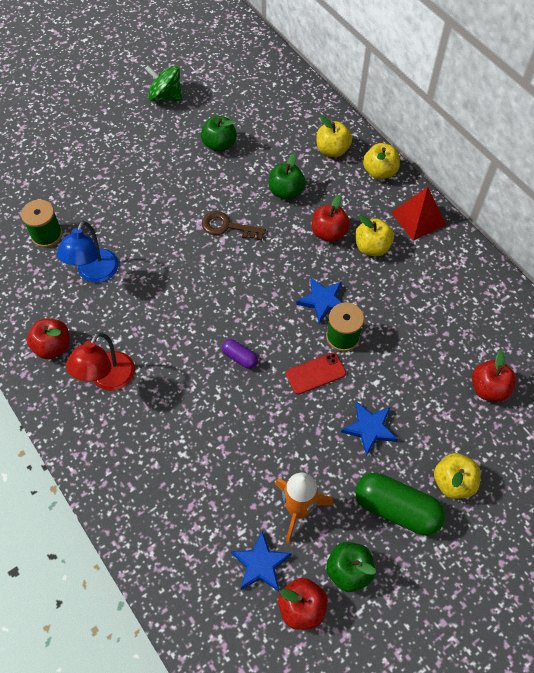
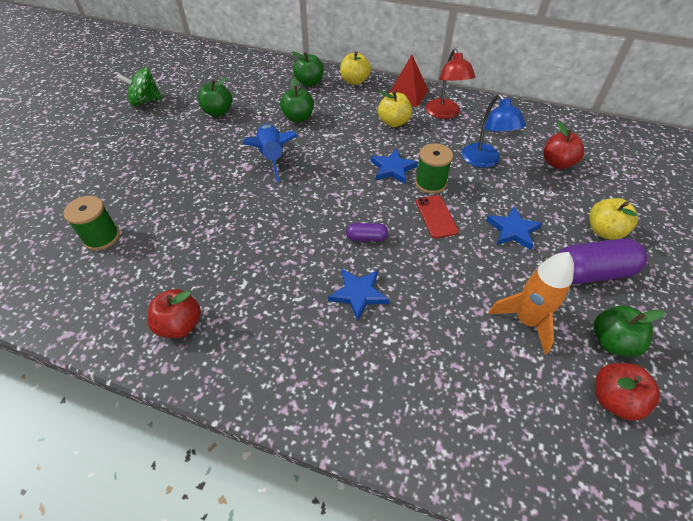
camera: 35 degrees left, 10 degrees down
blue lamp [57,221,119,283] -> blue lamp moved to [462,94,526,168]
red lamp [66,332,135,391] -> red lamp moved to [426,48,475,119]
brown key [202,211,266,241] -> blue rocket [243,124,298,182]
blue star [231,531,292,591] -> blue star moved to [328,269,389,322]
red phone [286,352,346,395] -> red phone turned 45 degrees counterclockwise [416,195,459,238]
red apple [312,195,350,242] -> none
yellow apple [316,116,352,157] -> green apple [292,51,324,87]
green capsule [355,473,445,535] -> purple capsule [557,239,647,284]

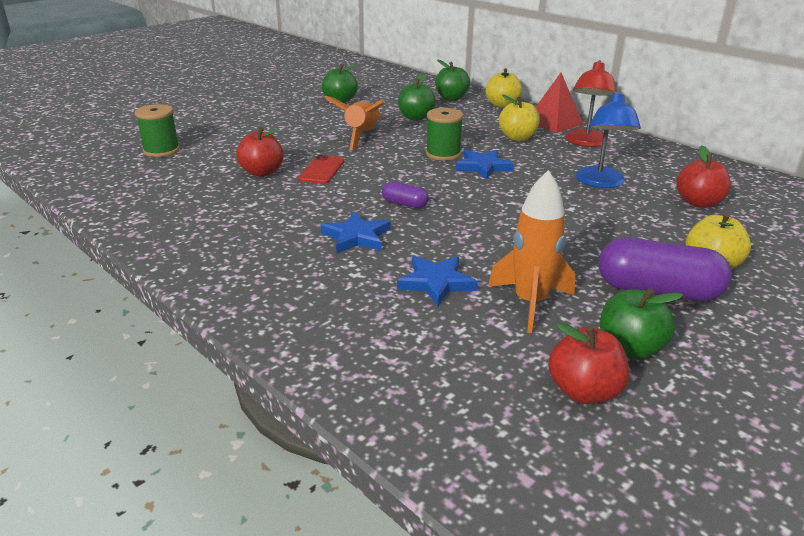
camera: 25 degrees right, 20 degrees down
green spinning top [116,67,162,106] -> none
red apple [147,289,201,338] -> red apple moved to [236,127,284,177]
blue rocket [243,124,298,182] -> orange rocket [325,96,384,150]
green spool [415,143,453,194] -> green spool moved to [426,108,463,161]
red phone [416,195,459,238] -> red phone moved to [298,155,344,184]
blue star [486,206,542,250] -> blue star moved to [397,256,478,306]

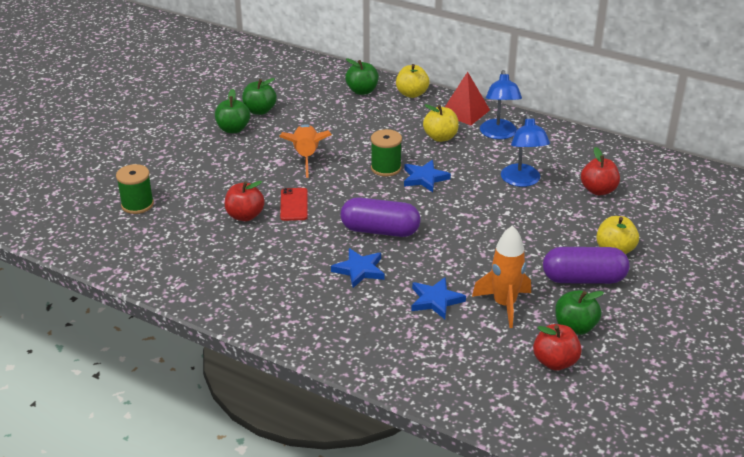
camera: 15 degrees left, 5 degrees up
purple capsule [382,182,429,208] -> purple capsule [341,197,420,237], size x2.01
green apple [398,73,436,120] -> green apple moved to [215,89,250,133]
red lamp [565,60,617,147] -> blue lamp [480,70,522,139]

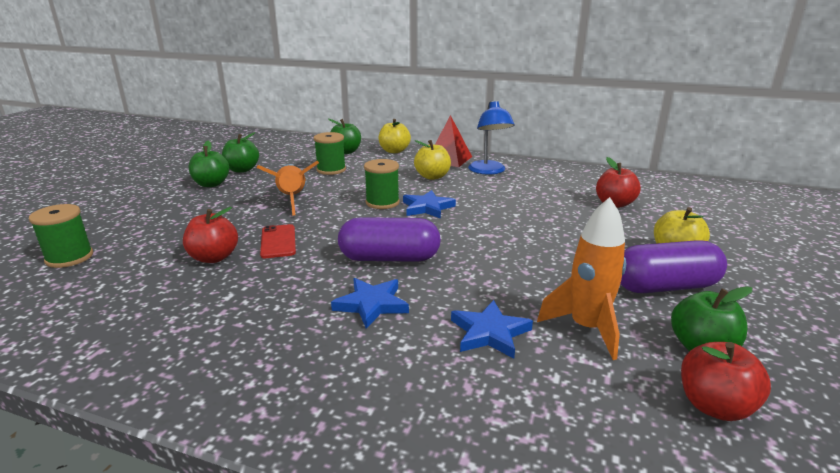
camera: 10 degrees left, 10 degrees down
blue lamp [501,114,550,187] -> none
none -> green spool [314,132,346,175]

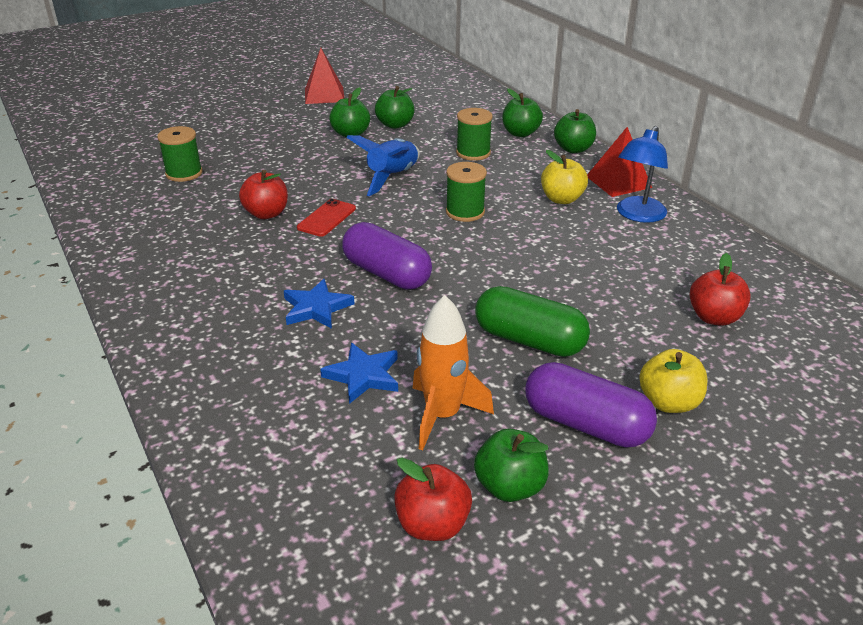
camera: 40 degrees right, 10 degrees up
orange rocket [257,160,319,216] -> blue rocket [346,135,420,196]
yellow apple [378,119,411,153] -> green apple [554,109,596,153]
blue star [403,190,456,219] -> none
none -> red pyramid [305,48,344,104]
none -> green capsule [475,286,590,357]

